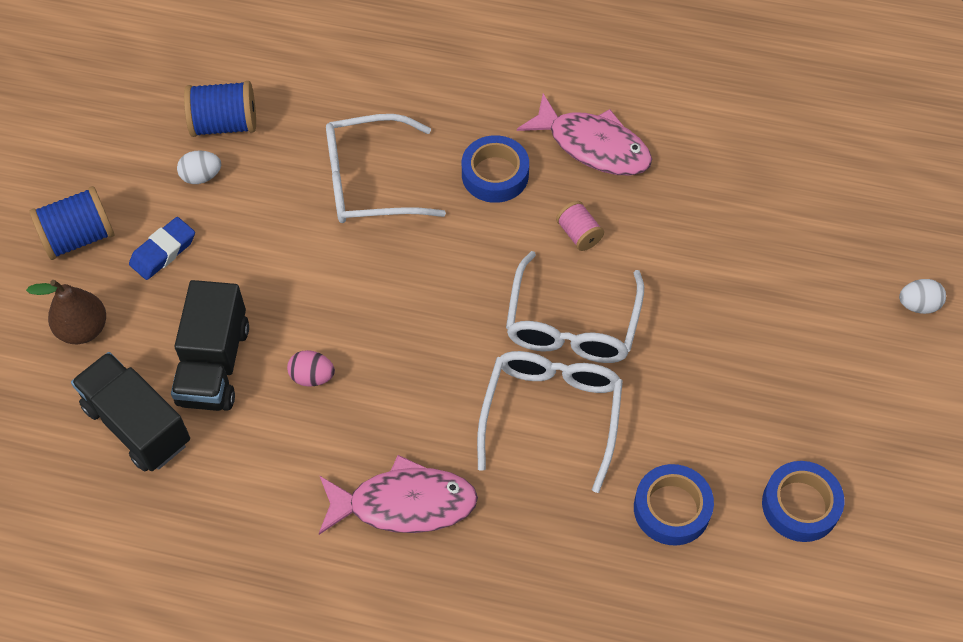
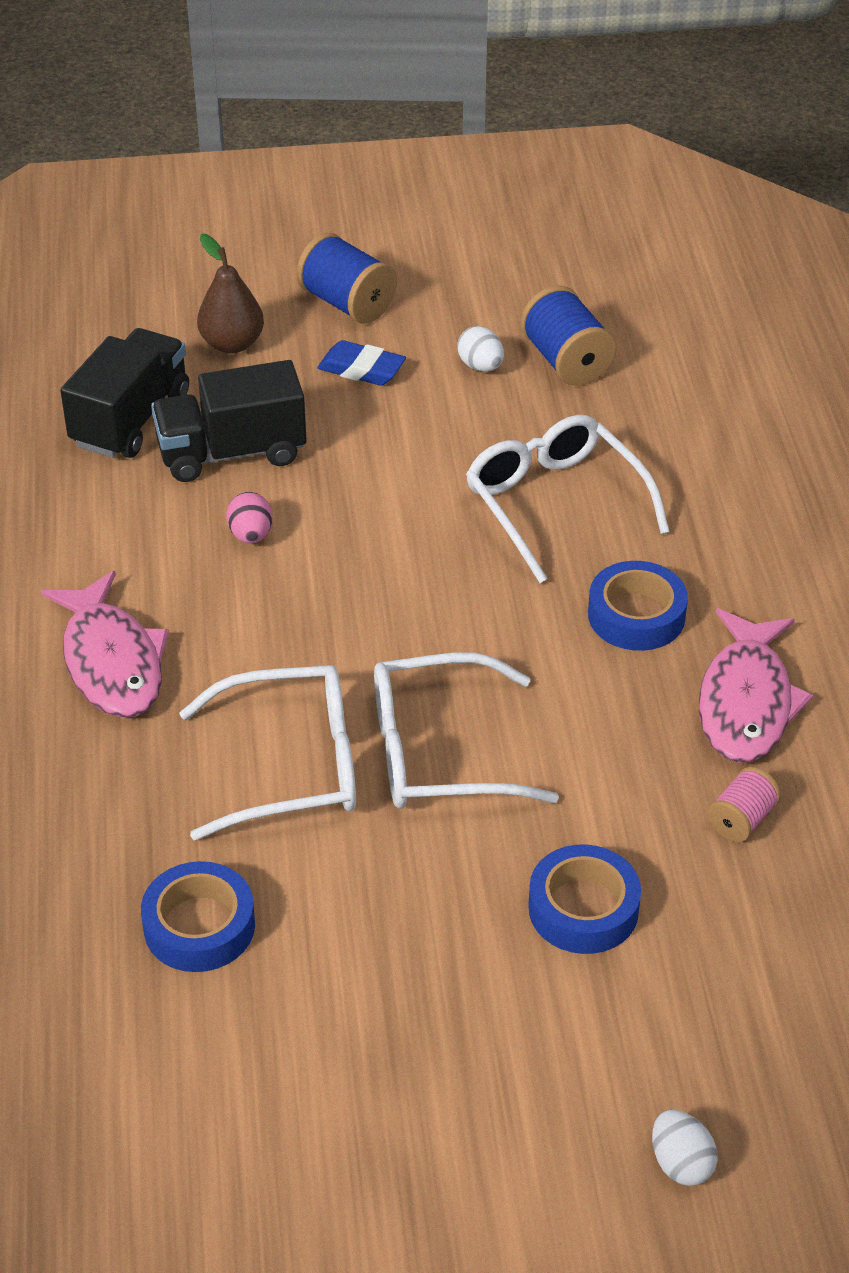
camera: 70 degrees right, 15 degrees down
pink spool [556,201,604,251] -> pink spool moved to [707,767,781,842]
blue tape [762,461,844,542] -> blue tape moved to [528,844,641,954]

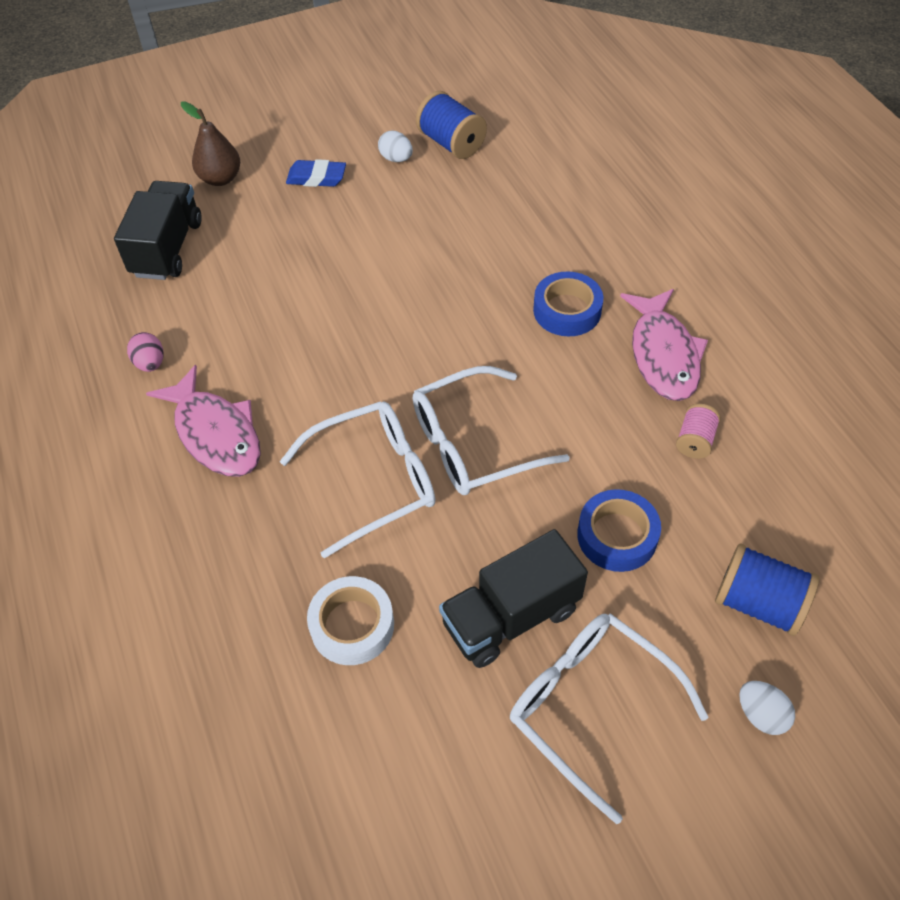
camera: 15 degrees left, 10 degrees up
blue tape [141,861,255,972] -> white tape [307,576,394,665]
black truck [151,360,307,482] -> black truck moved to [439,529,588,668]
pink egg [226,492,272,544] -> pink egg moved to [127,332,164,372]
blue spool [296,233,397,324] -> blue spool moved to [715,544,819,636]
white glasses [466,415,670,583] -> white glasses moved to [510,613,709,824]

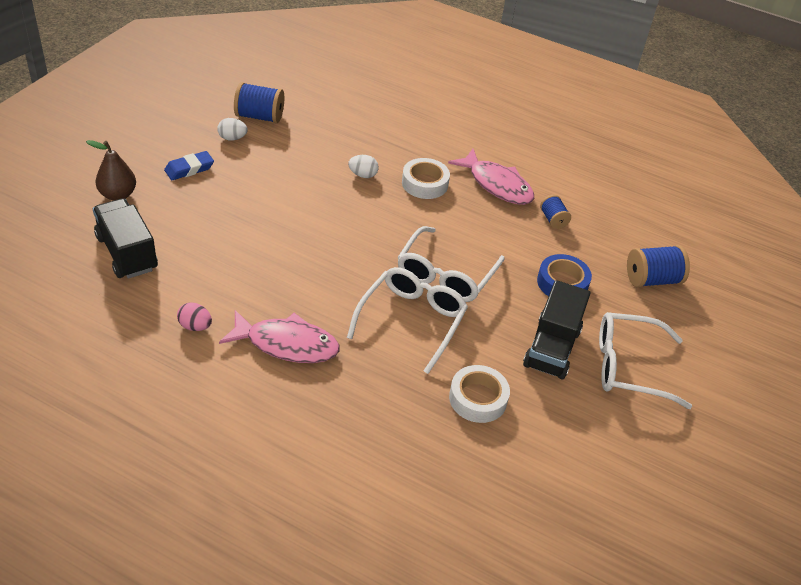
camera: 45 degrees left, 10 degrees down
blue tape [533,271,603,336] -> white tape [402,158,450,199]
pink spool [676,404,721,459] -> blue spool [540,195,571,229]
white egg [739,681,795,735] -> white egg moved to [348,155,379,178]

